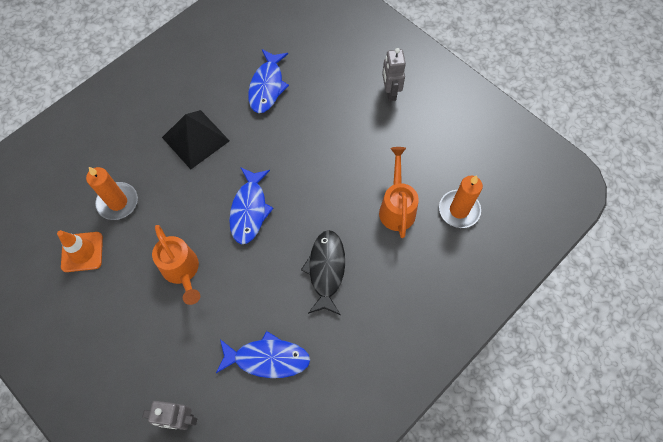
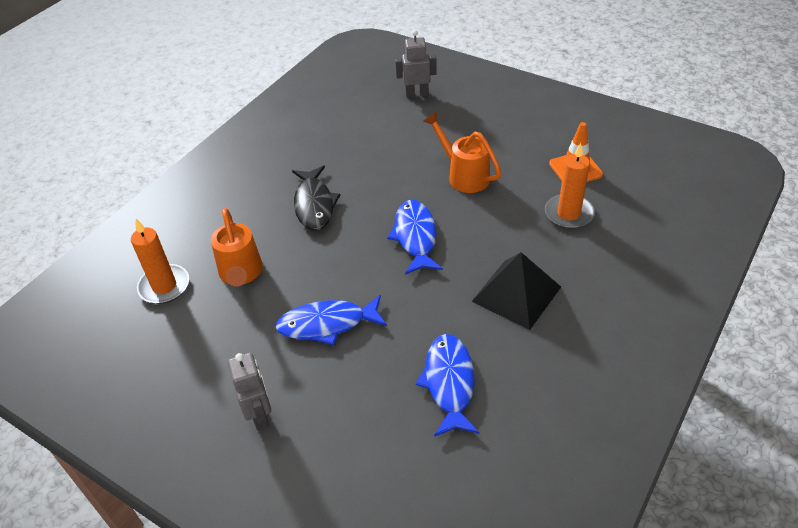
camera: 170 degrees right, 20 degrees down
blue fish [216,331,310,378] -> blue fish moved to [275,295,387,345]

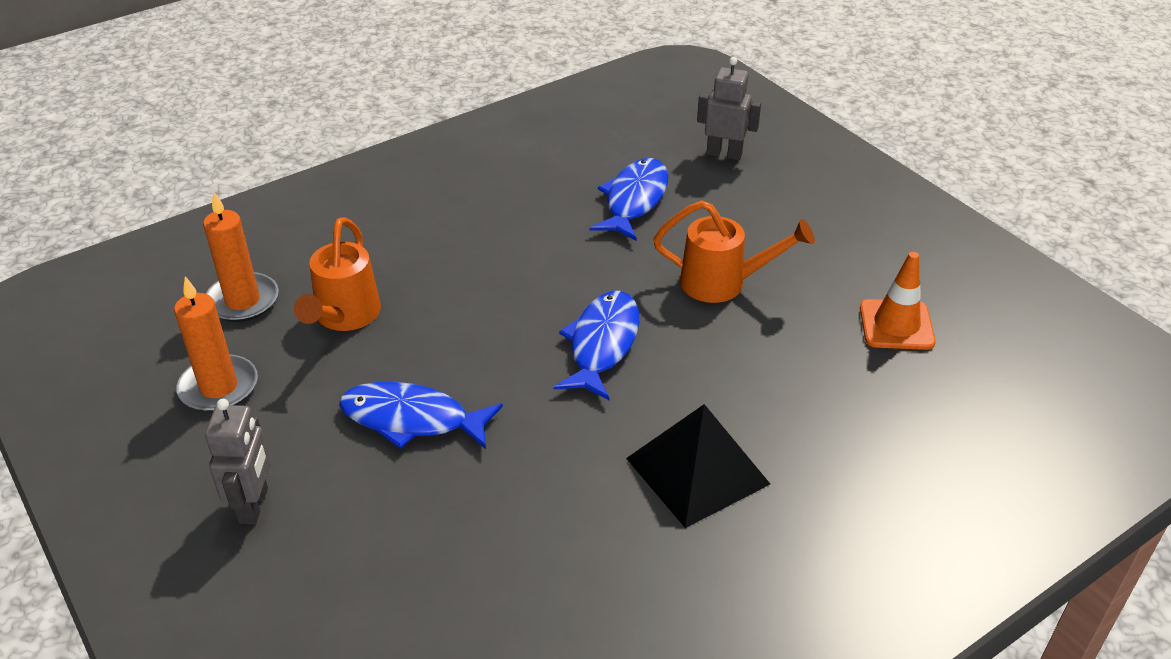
camera: 20 degrees right, 5 degrees down
black fish [292,166,341,231] -> none
blue fish [416,334,480,437] -> blue fish moved to [590,158,668,241]
orange watering can [423,112,501,193] -> orange watering can turned 120 degrees clockwise [653,201,815,303]
orange candle [545,143,595,229] -> orange candle moved to [174,276,258,412]

